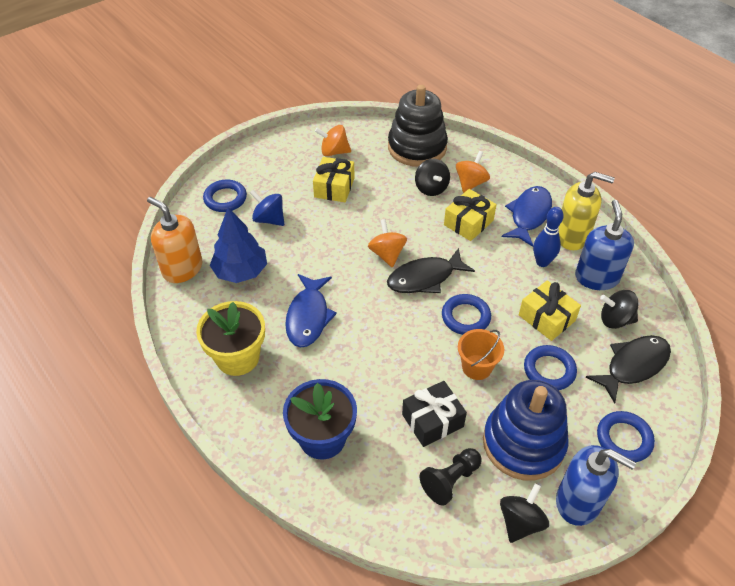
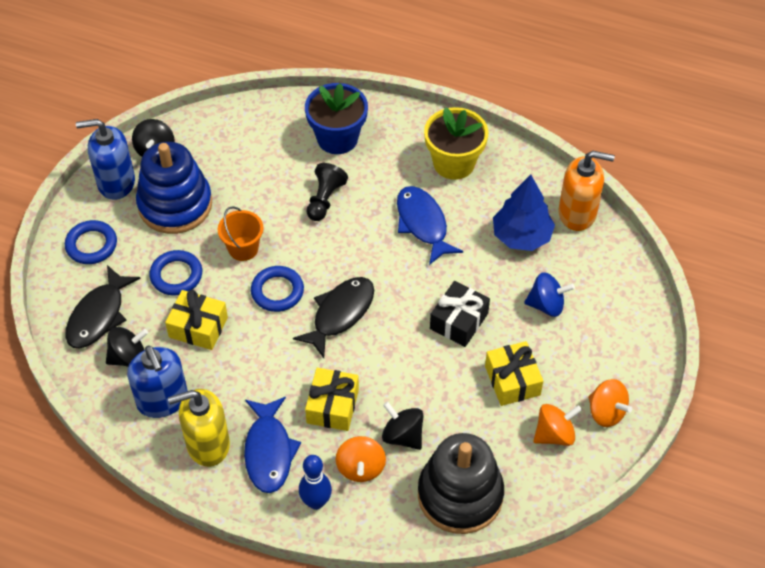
camera: 150 degrees right, 5 degrees up
blue ring [203,180,247,212] -> none
orange spinning top [368,219,407,267] -> orange spinning top moved to [588,379,632,427]
black gift [402,381,467,447] -> black gift moved to [430,281,490,347]
black pawn [420,448,482,506] -> black pawn moved to [307,163,348,221]
blue bowling pin [533,207,564,267] -> blue bowling pin moved to [299,455,332,510]

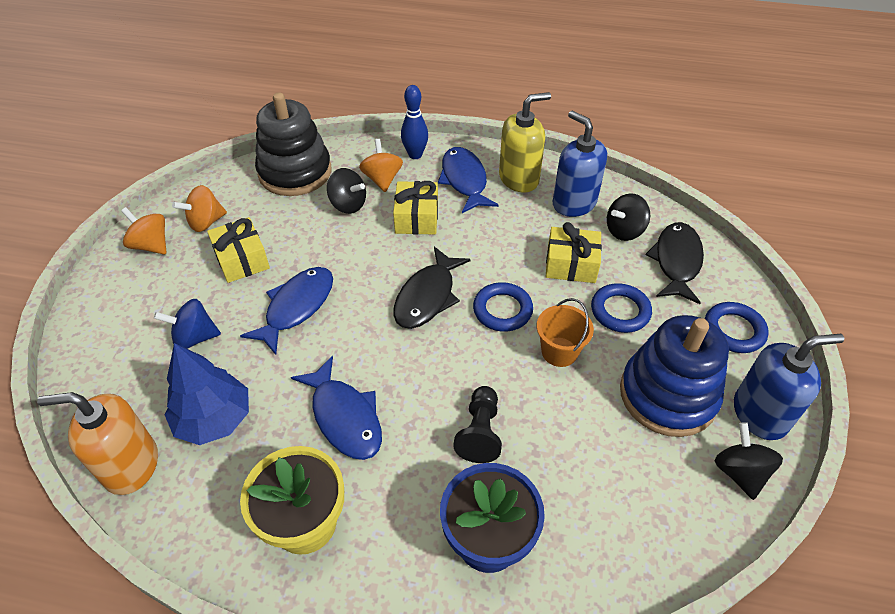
camera: 170 degrees right, 5 degrees down
black gift [430,281,490,347] -> blue fish [240,267,333,355]

